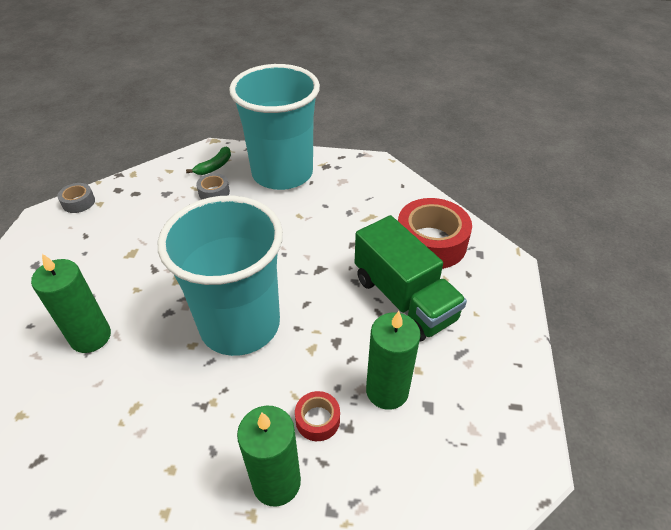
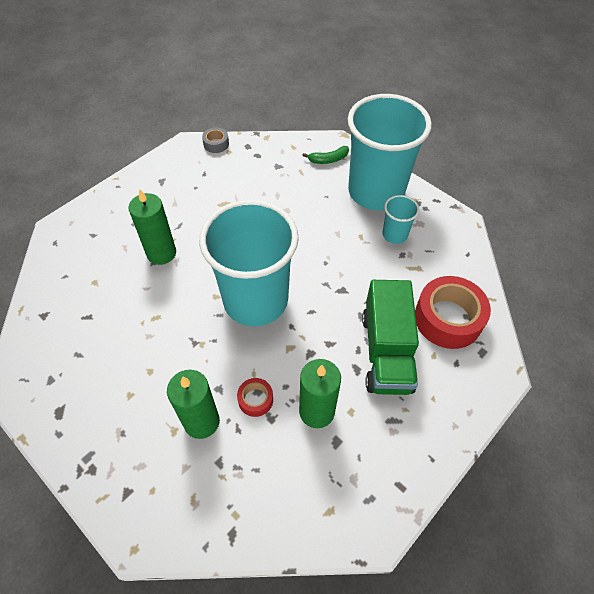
camera: 35 degrees right, 10 degrees up
grey tape [196,173,230,200] -> none
none -> turquoise cup [383,195,419,244]

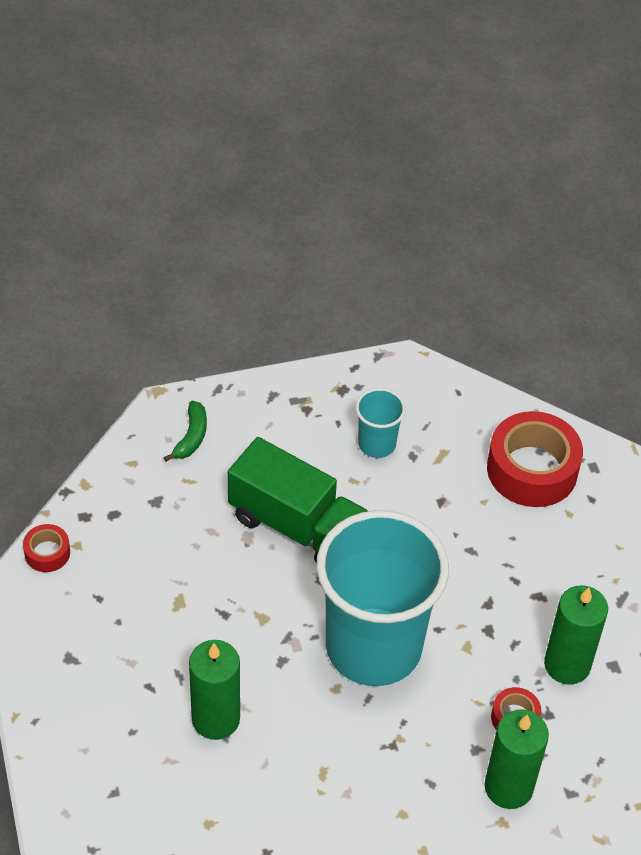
camera: 60 degrees left, 5 degrees down
grey tape [202,127,229,153] -> red tape [23,524,70,572]
turquoise cup [348,94,432,210] -> none
green truck [362,280,419,395] -> green truck moved to [228,437,368,564]

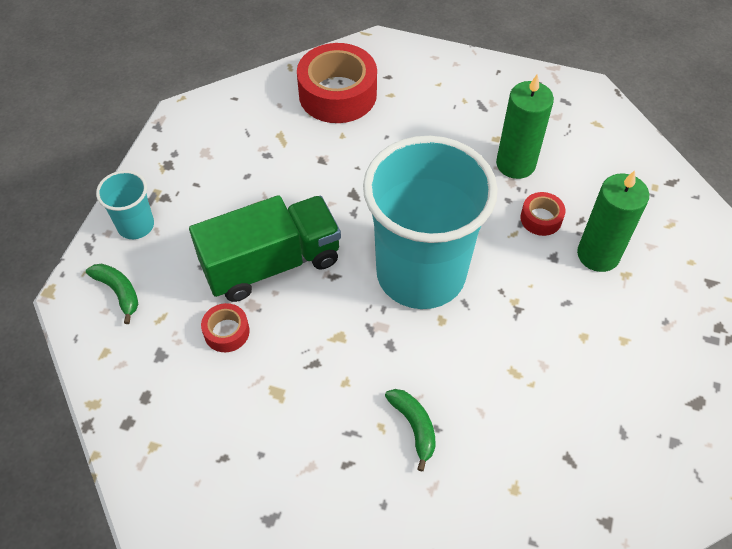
camera: 55 degrees left, 5 degrees up
red tape [23,524,70,572] -> red tape moved to [201,303,250,352]
green candle [189,640,240,740] -> green banana [385,389,436,471]
turquoise cup [355,388,406,458] -> turquoise cup moved to [96,170,154,239]

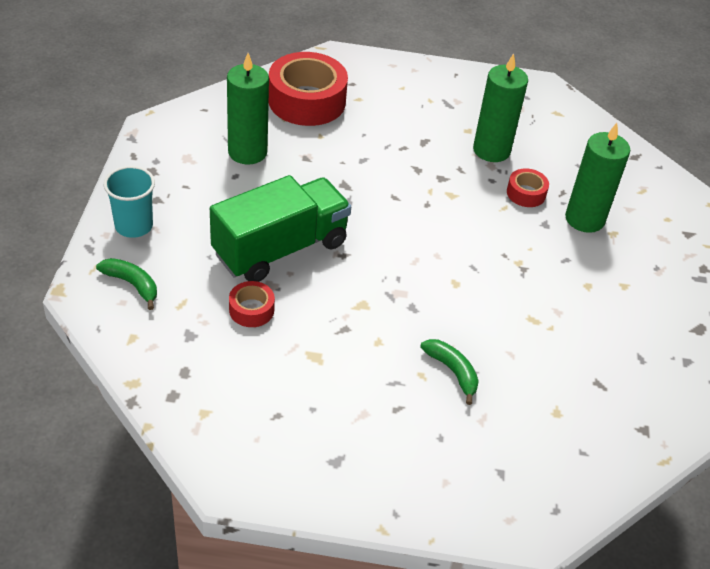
camera: 15 degrees left, 10 degrees down
turquoise cup [363,136,498,309] -> none
none -> green candle [227,53,269,165]

